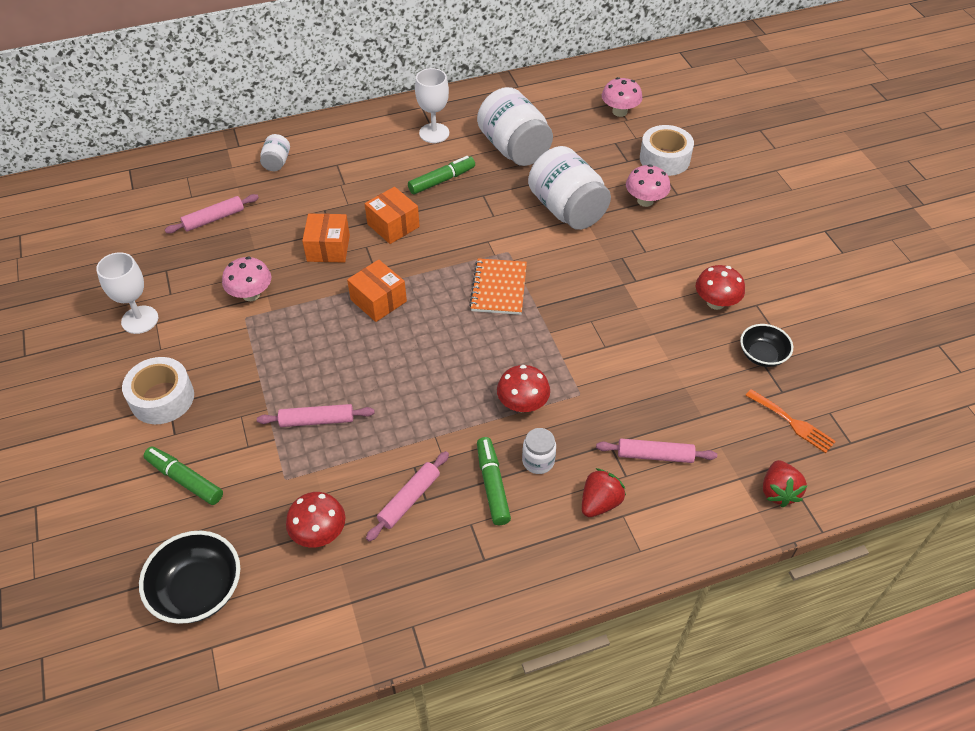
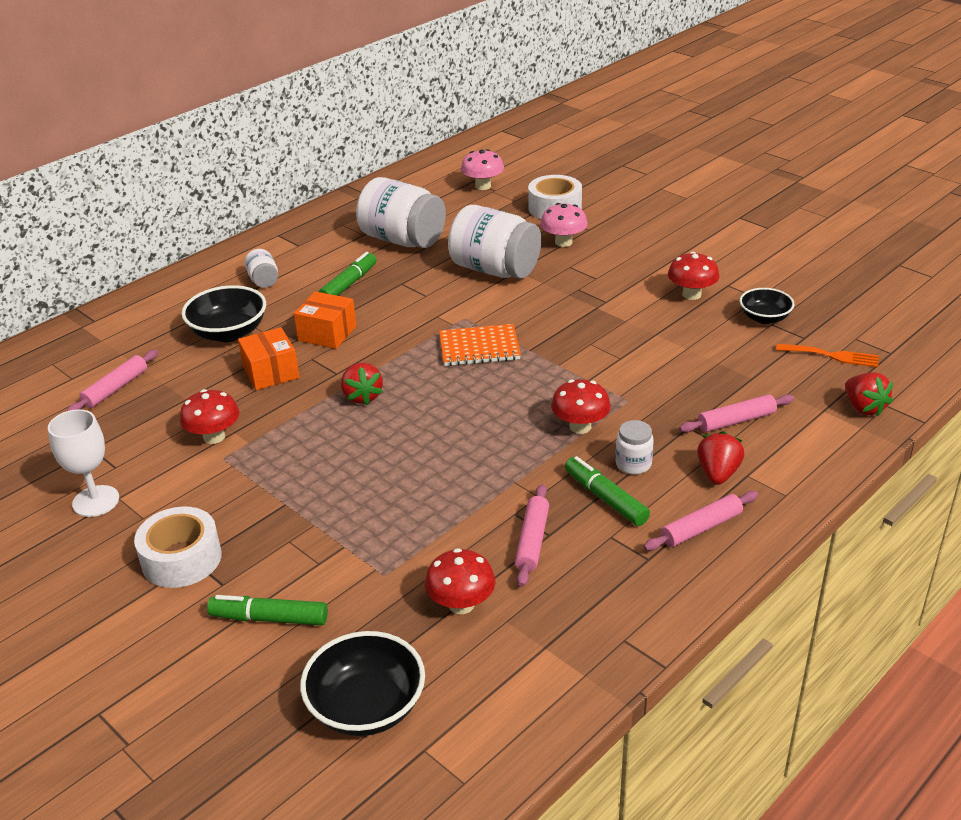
camera: 25 degrees left, 15 degrees down
pink mushroom [222,257,271,301] -> red mushroom [180,389,239,444]
pink rolling pin [257,404,375,427] -> pink rolling pin moved to [644,491,758,551]
white jar [260,134,290,171] -> white jar moved to [244,249,278,288]
orange box [347,259,407,322] -> red strawberry [341,363,383,405]
white goblet [415,68,449,143] -> none
orange notebook [469,258,527,315] -> orange notebook turned 75 degrees counterclockwise [439,324,521,366]
none -> black bowl [181,285,266,342]

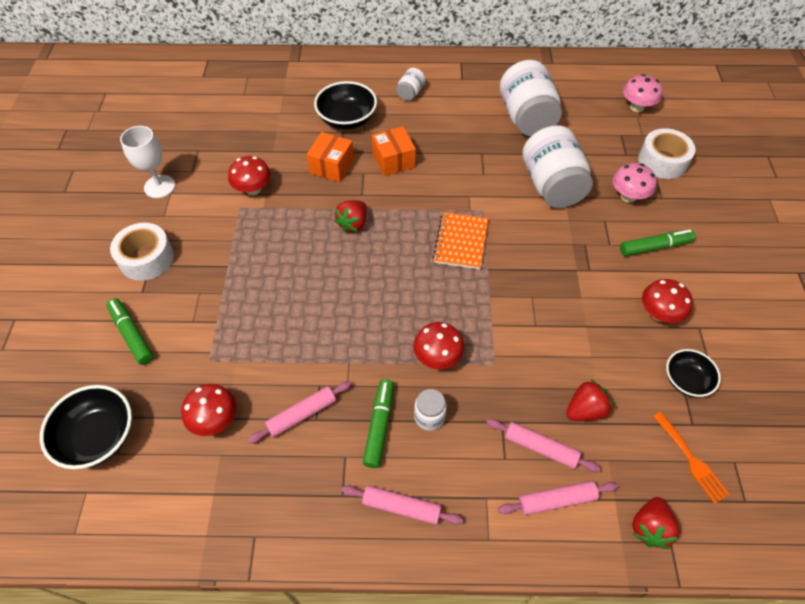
camera: 45 degrees right, 20 degrees up
pink rolling pin [67,350,158,411] -> pink rolling pin moved to [498,481,618,515]
green marker [319,252,377,296] -> green marker moved to [620,230,695,256]
orange notebook [439,324,521,366] -> orange notebook turned 60 degrees clockwise [433,212,488,270]
red strawberry [697,431,744,485] -> red strawberry moved to [566,379,613,421]

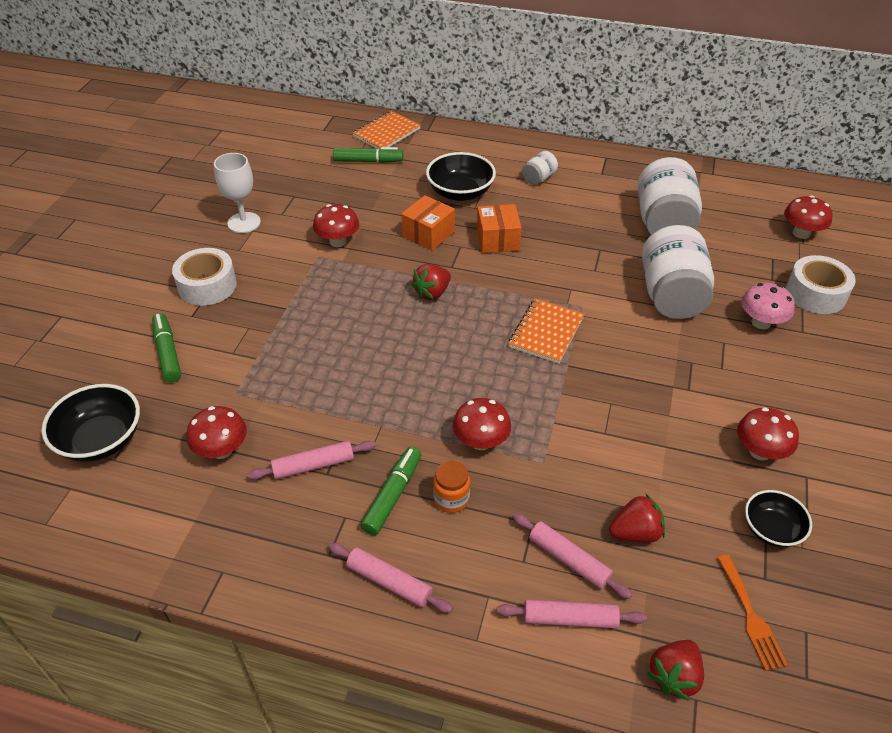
camera: 15 degrees right, 10 degrees down
white jar [414,389,447,431] -> orange jar [433,461,470,513]
green marker [620,230,695,256] -> green marker moved to [333,147,403,163]
pink mushroom [623,74,663,112] -> red mushroom [784,195,833,239]
none -> orange notebook [352,111,421,149]

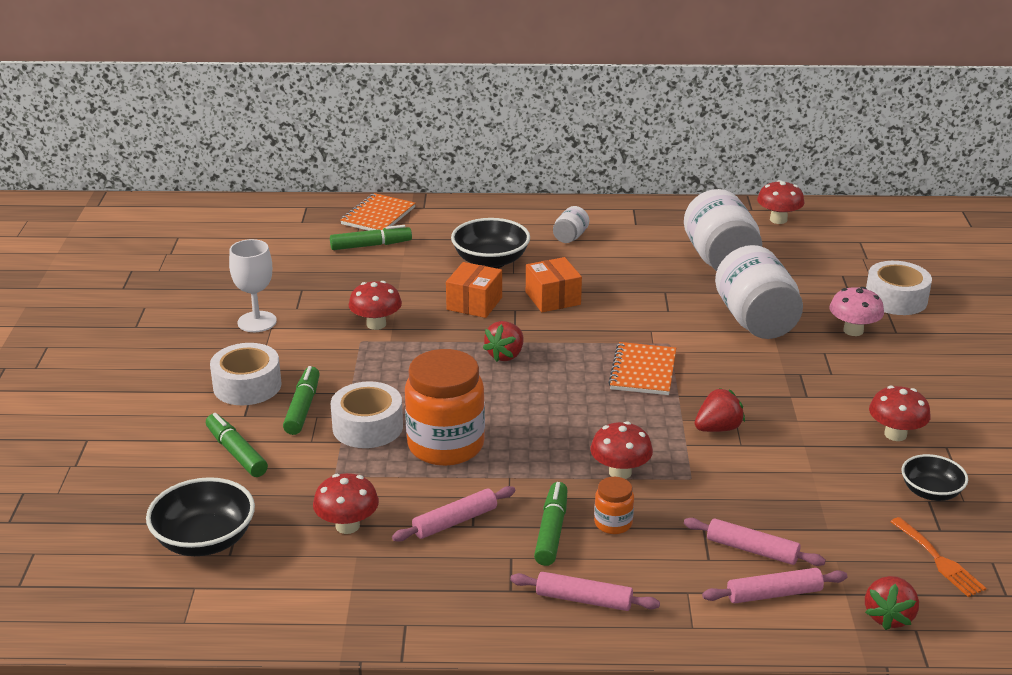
camera: 15 degrees left, 15 degrees down
red strawberry [609,494,665,543] -> red strawberry moved to [695,388,745,432]
red mushroom [784,195,833,239] -> red mushroom moved to [757,180,804,224]
none -> green marker [283,366,320,435]
none -> white tape [331,381,403,448]
none -> orange jar [405,349,485,466]

